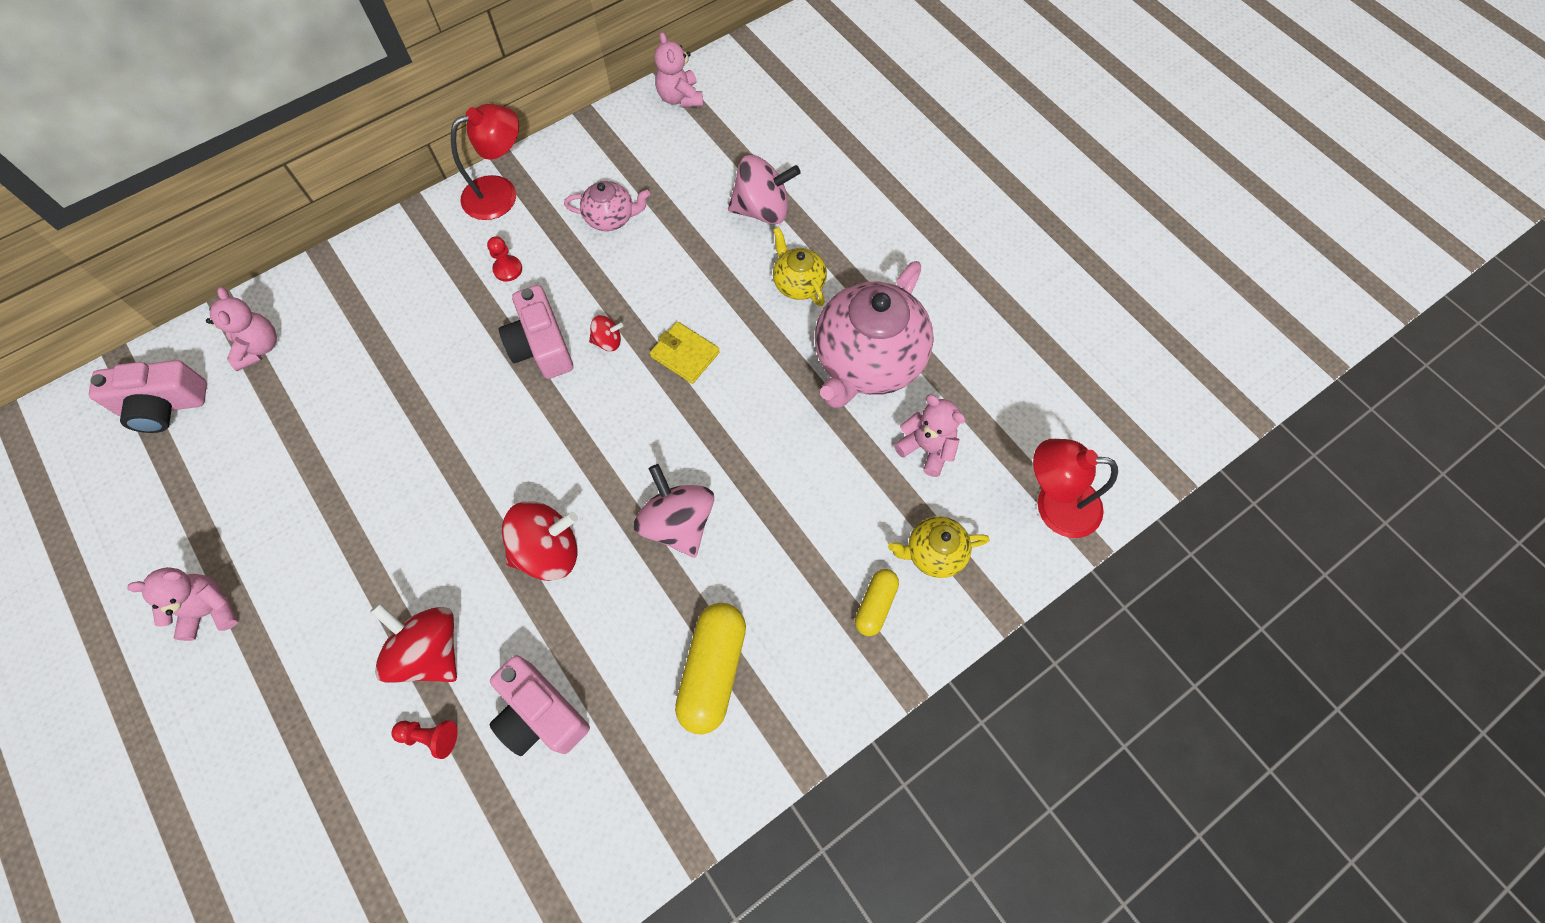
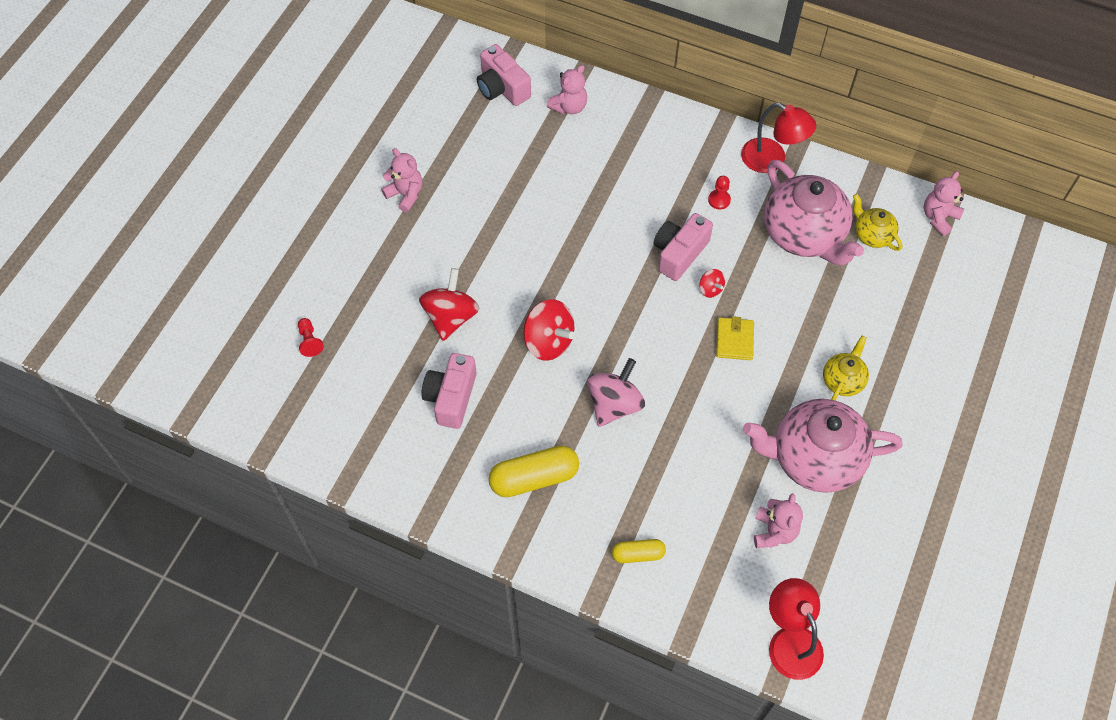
camera: 60 degrees right, 5 degrees down
red pawn [391,720,458,759] -> red pawn moved to [298,318,324,357]
pink teapot [564,181,650,231] -> pink teapot [764,160,864,266], size x2.04
pink spinning top [728,155,801,224] -> none
yellow teapot [888,516,989,578] -> yellow teapot moved to [853,194,902,251]

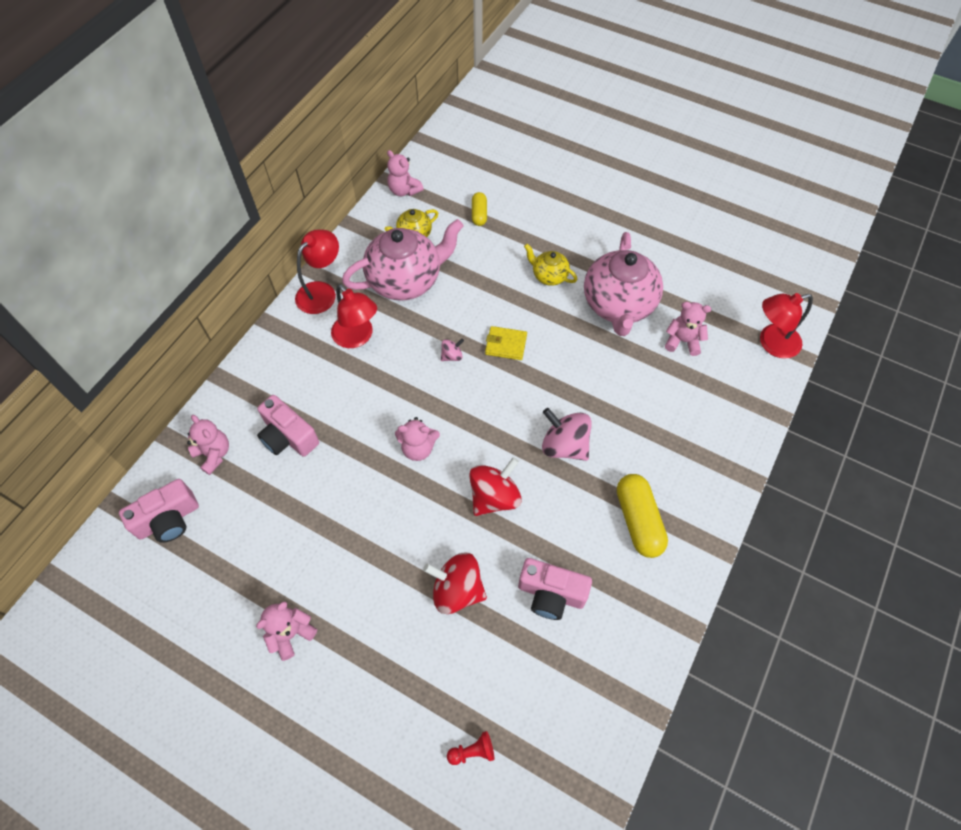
camera: 85 degrees left, 0 degrees up
yellow capsule [612,539,666,563] -> yellow capsule moved to [472,192,487,226]
pink camera [654,213,713,281] -> pink camera moved to [257,395,319,457]
red spinning top [700,269,725,298] -> pink spinning top [441,339,464,361]
red pawn [708,176,731,209] -> red lamp [331,284,377,348]
none -> pink teddy bear [395,417,440,461]

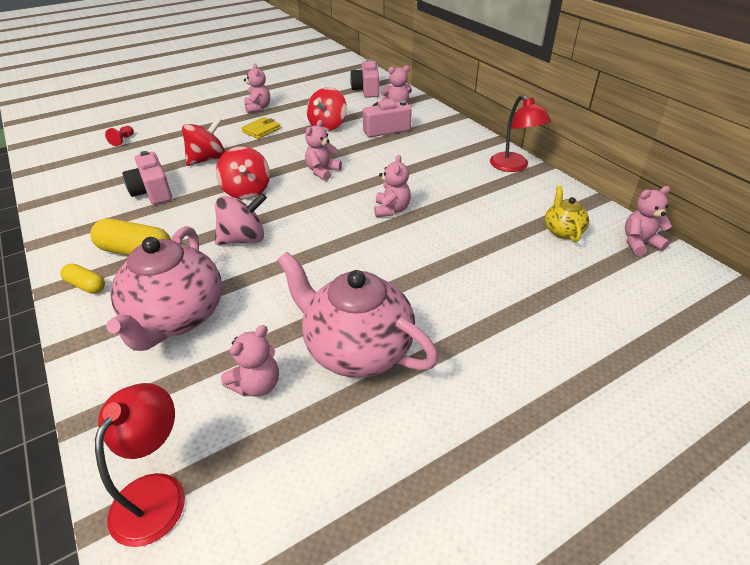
camera: 120 degrees right, 20 degrees down
red lamp [331,284,377,348] -> none
pink teapot [342,219,464,301] -> pink teapot moved to [106,226,222,351]
pink spinning top [441,339,464,361] -> pink teddy bear [374,155,411,217]
yellow capsule [472,192,487,226] -> yellow capsule moved to [60,263,105,294]
yellow wallet [485,326,527,360] -> yellow wallet moved to [241,117,281,139]
pink camera [518,558,592,620] -> pink camera turned 75 degrees counterclockwise [122,151,172,204]
yellow teapot [524,244,577,286] -> none
none -> red spinning top [307,87,347,132]

